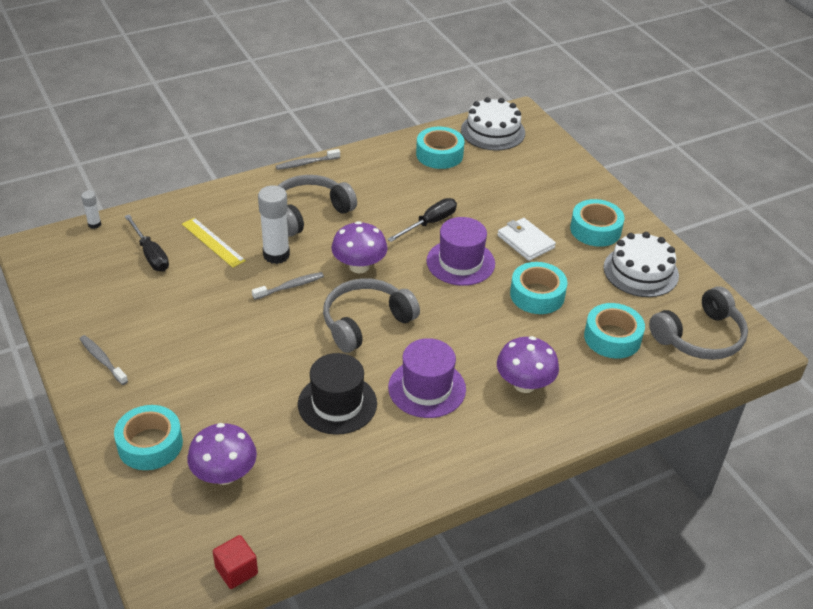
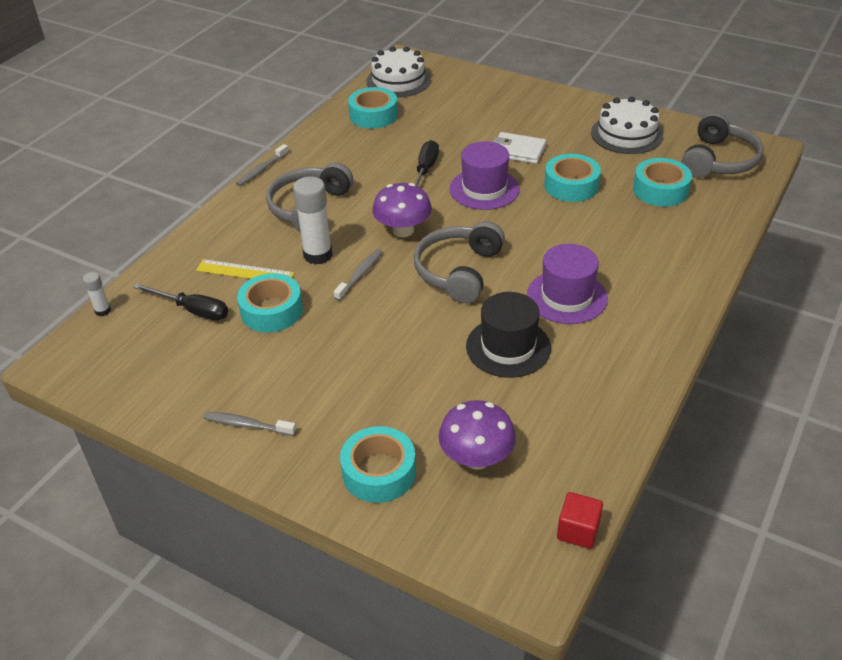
camera: 30 degrees left, 0 degrees up
purple mushroom [497,336,559,393] -> none
turquoise tape [570,199,625,247] -> turquoise tape moved to [237,273,303,332]

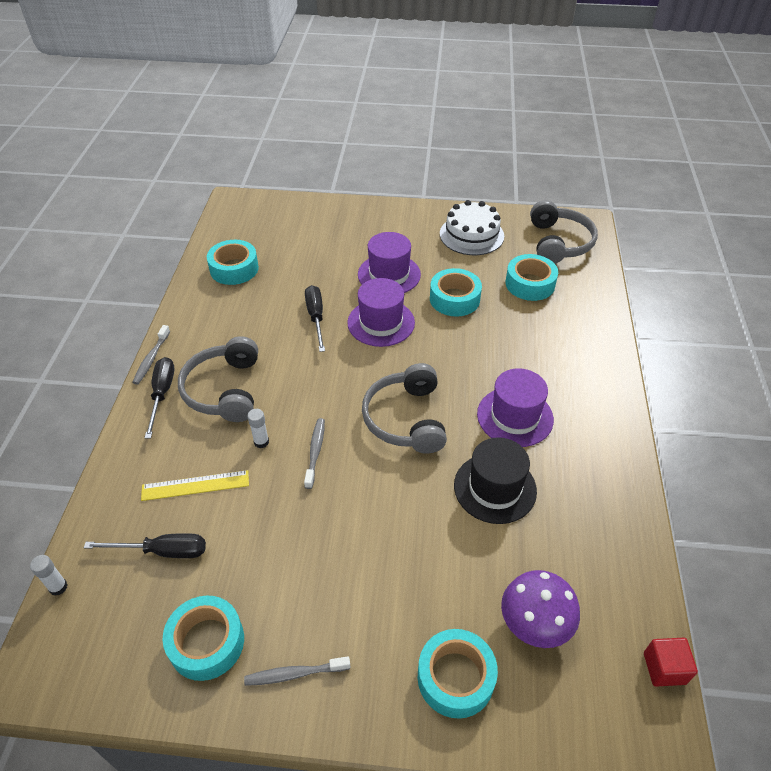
camera: 25 degrees left, 5 degrees up
turquoise tape [237,273,303,332] -> turquoise tape moved to [163,596,244,681]
white glue stick [293,176,332,265] -> white glue stick [247,409,269,448], size x0.50
white cake [366,46,431,97] -> none
purple mushroom [372,183,432,237] -> none
white wallet [493,132,546,164] -> purple hat [358,232,421,293]
none -> black screwdriver [145,357,175,439]

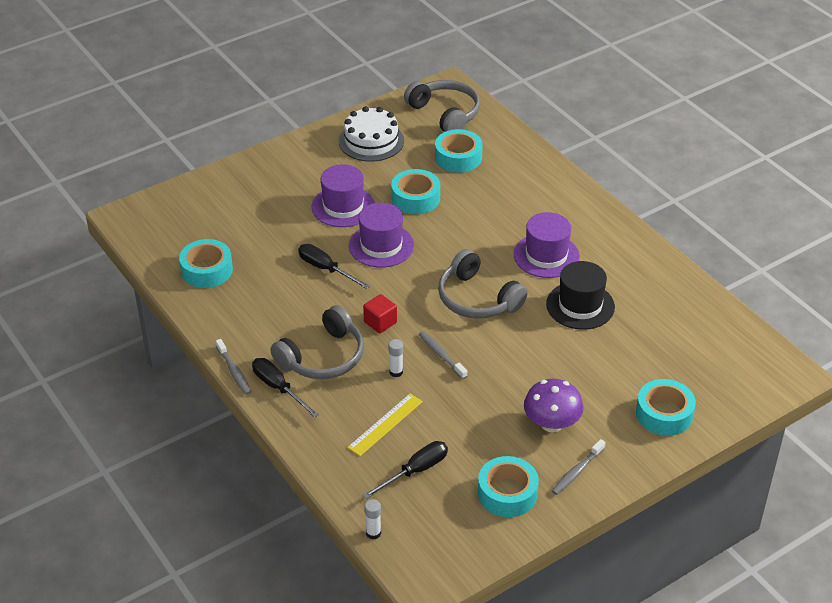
camera: 40 degrees left, 5 degrees down
grey headphones [178,336,258,422] -> grey headphones turned 90 degrees counterclockwise [270,305,364,379]
purple mushroom [501,570,580,648] -> purple mushroom moved to [524,379,583,433]
red cube [644,638,698,687] -> red cube moved to [363,294,397,333]

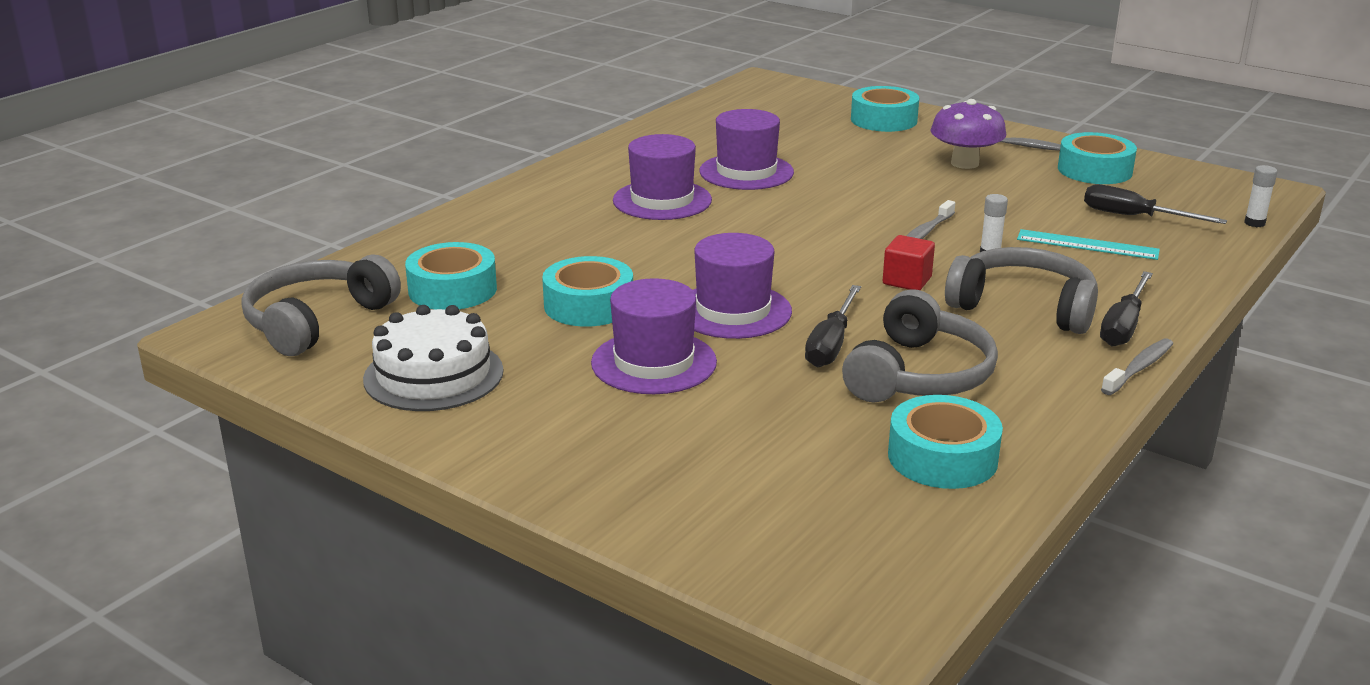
camera: 110 degrees left, 15 degrees down
yellow ruler [347,393,423,456] -> turquoise ruler [1017,229,1160,260]
grey headphones [438,249,528,319] -> grey headphones moved to [842,289,998,402]
black hat [546,261,615,330] -> purple hat [700,109,794,190]

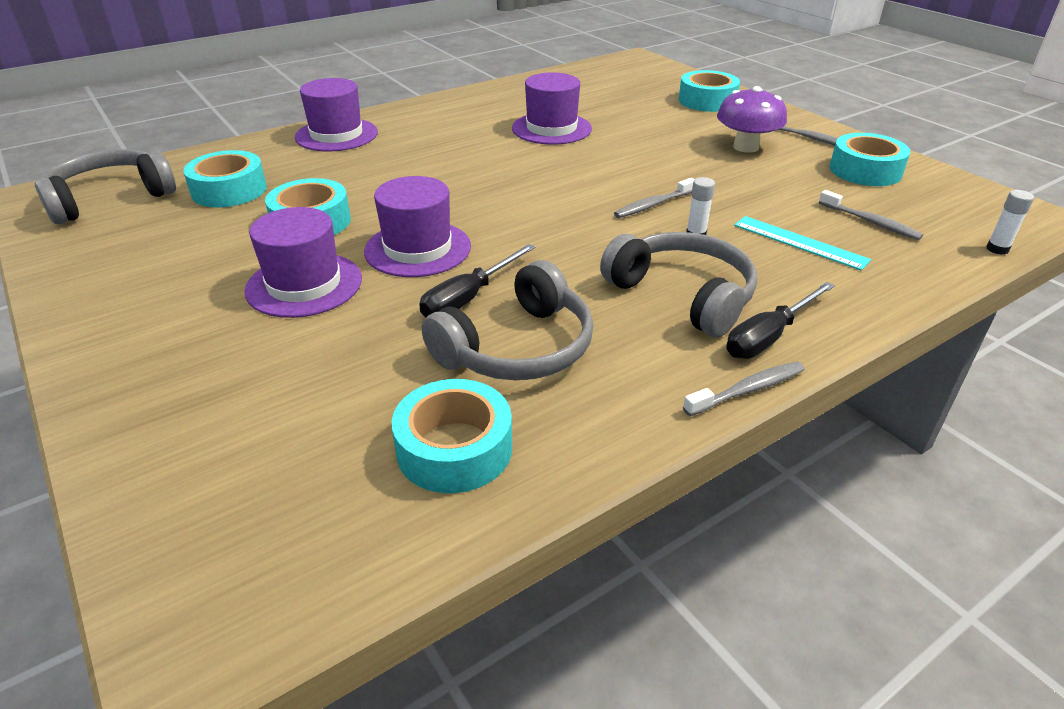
camera: 20 degrees right, 10 degrees up
white cake [363,305,503,411] -> none
purple hat [613,134,712,220] -> purple hat moved to [295,78,378,152]
red cube [883,235,935,290] -> none
black screwdriver [1084,184,1227,224] -> grey toothbrush [819,190,923,240]

